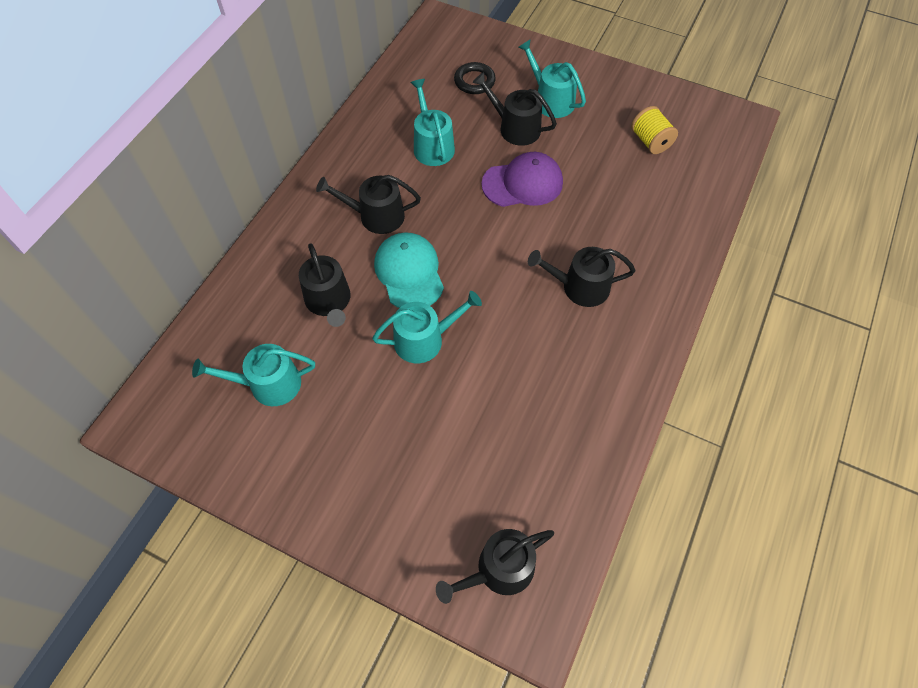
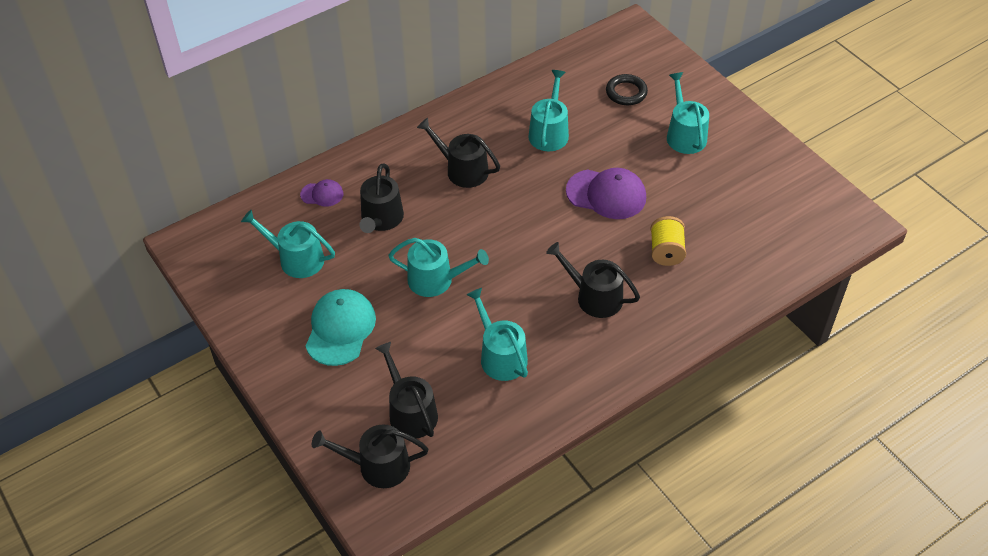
camera: 30 degrees right, 10 degrees down
turquoise cap [374,232,444,308] -> turquoise cap moved to [306,289,376,366]
black watering can [473,72,557,146] -> black watering can moved to [375,342,438,438]
yellow spool [631,106,678,154] -> yellow spool moved to [651,216,686,266]
none -> purple cap [300,179,343,207]
none -> turquoise watering can [466,288,528,381]

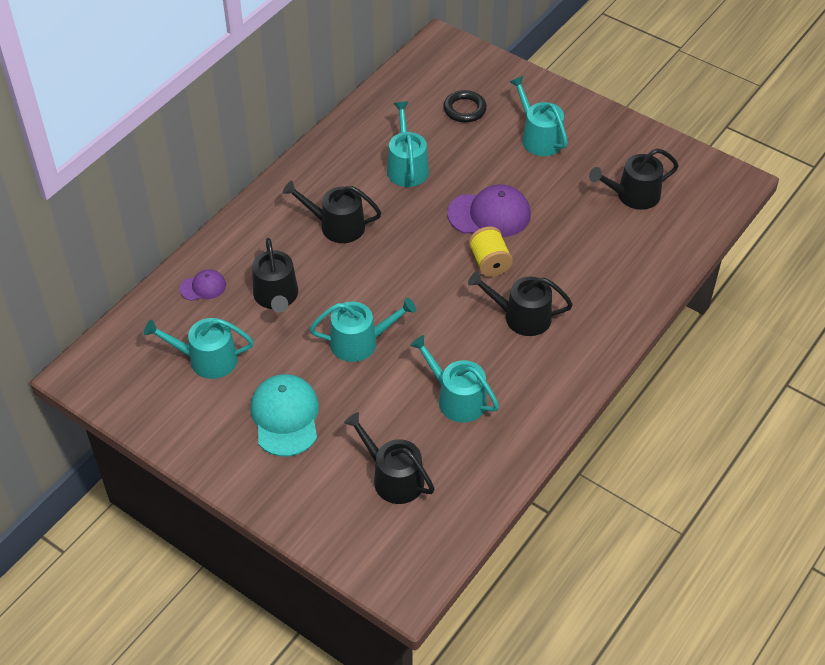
camera: 20 degrees left, 0 degrees up
black watering can [312,424,429,488] -> black watering can moved to [589,148,679,210]
yellow spool [651,216,686,266] -> yellow spool moved to [469,226,513,277]

